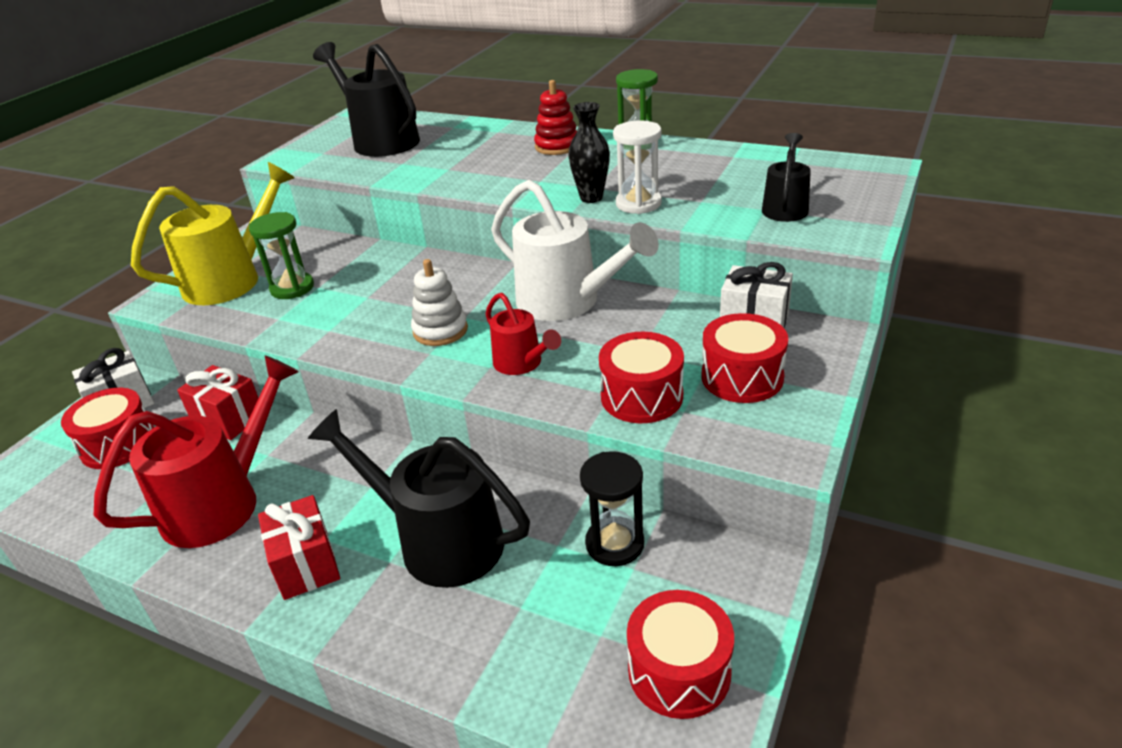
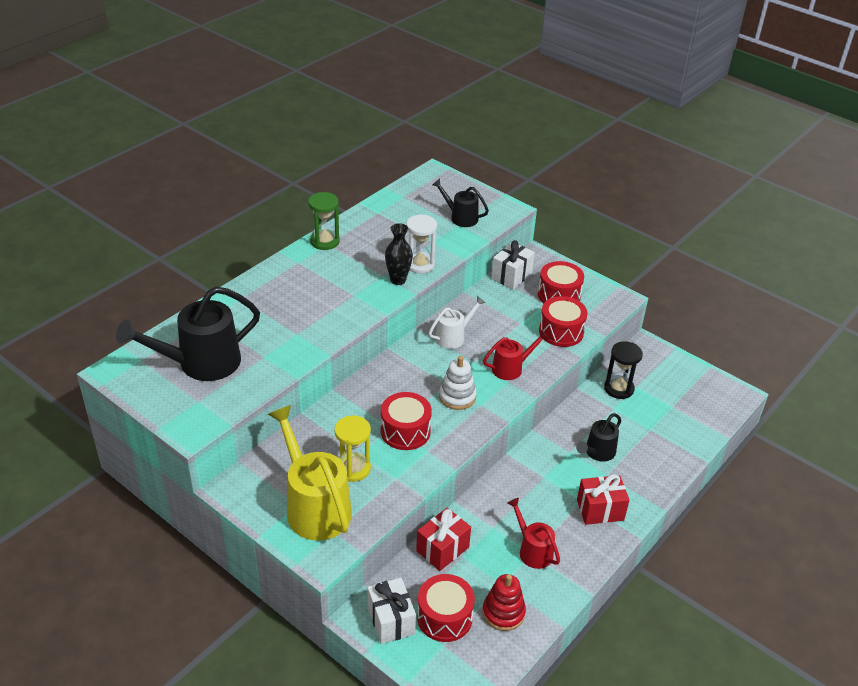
camera: 80 degrees left, 5 degrees up
red watering can [94,355,299,548] -> red watering can [507,498,560,569], size x0.54
green hourglass [249,212,314,299] -> yellow hourglass [334,416,371,482]
black watering can [308,409,530,588] -> black watering can [576,413,621,462], size x0.54
white watering can [491,180,659,321] -> white watering can [429,296,486,349], size x0.54
red stacking toy [534,80,577,155] -> red stacking toy moved to [483,574,526,631]
red drum [627,590,734,719] -> red drum moved to [381,392,432,450]

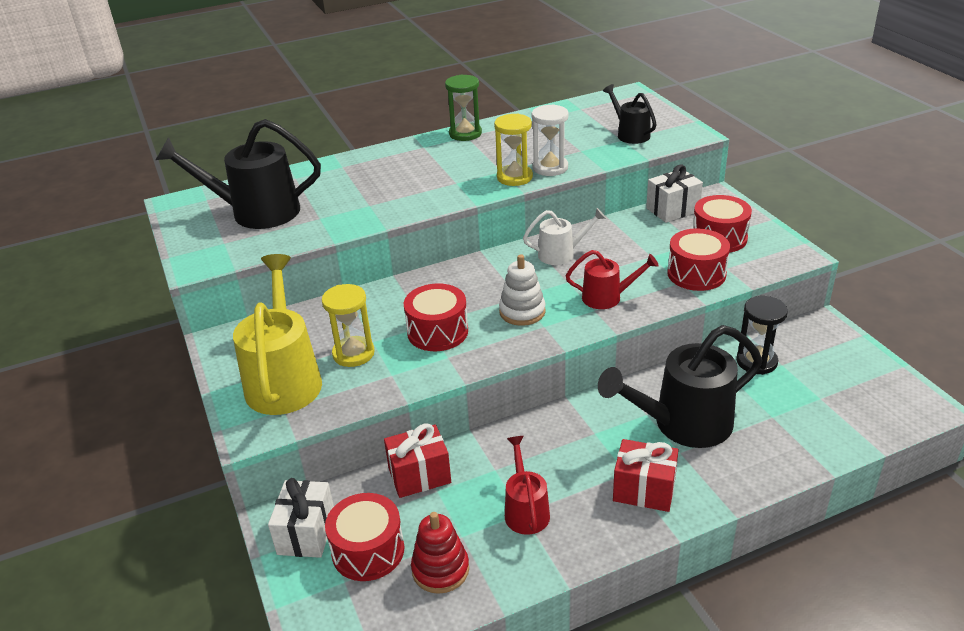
camera: 30 degrees right, 5 degrees down
black vase [385,223,413,285] -> yellow hourglass [494,113,533,186]
black watering can [576,413,621,462] -> black watering can [598,325,762,448], size x1.84

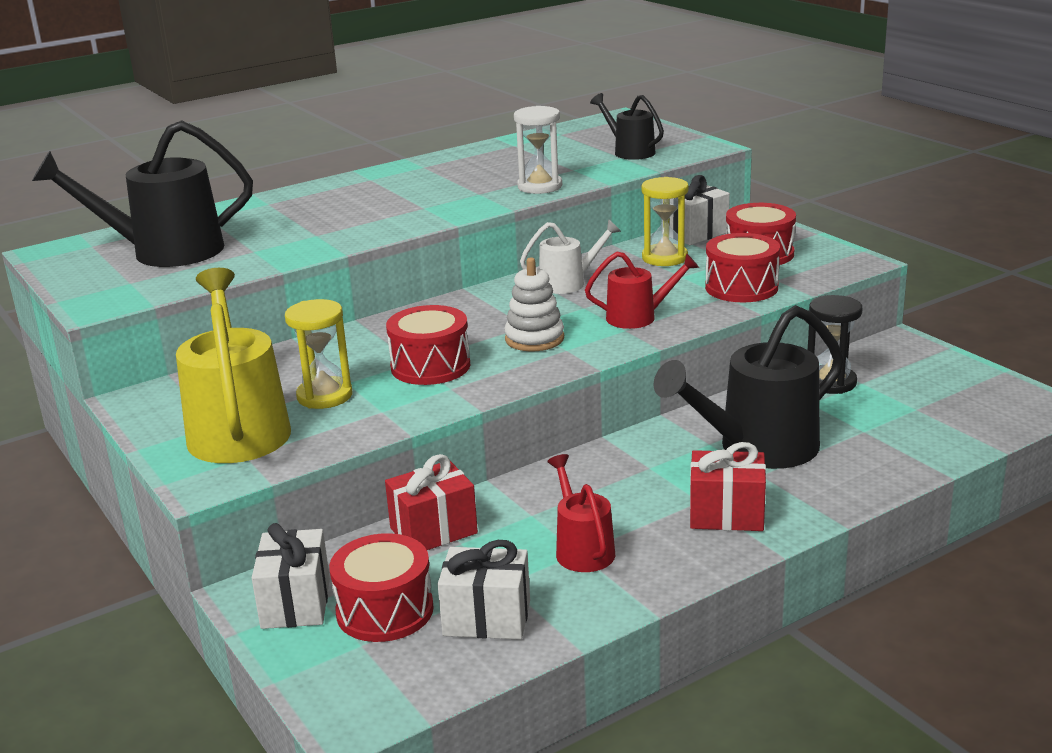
camera: 10 degrees left, 10 degrees down
red stacking toy [411,512,469,594] -> white gift [438,540,530,640]
green hourglass [445,74,482,141] -> none
yellow hourglass [494,113,533,186] -> yellow hourglass moved to [641,177,689,266]

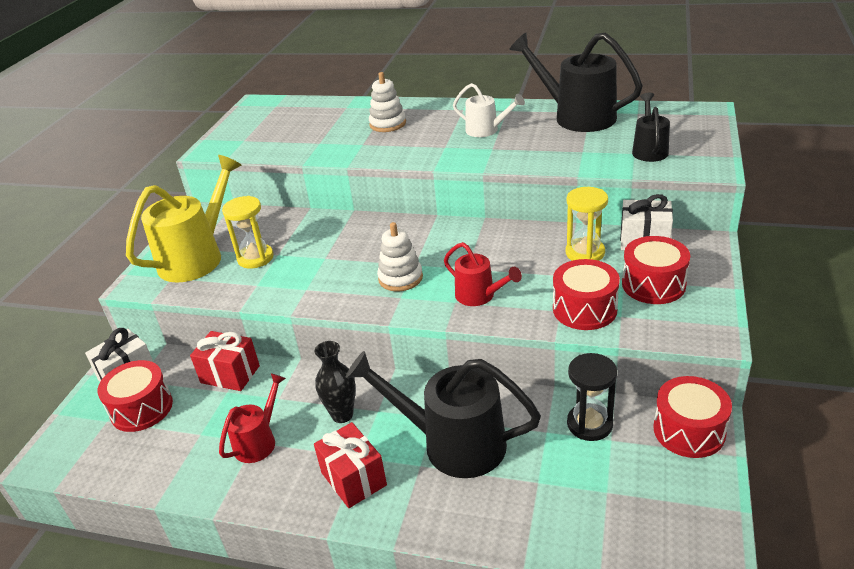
camera: 50 degrees right, 10 degrees up
black watering can [32,120,253,267] -> black watering can moved to [509,32,643,132]
red drum [386,305,470,385] -> red drum moved to [653,376,732,458]
white gift [438,540,530,640] -> none
white hourglass [514,106,562,194] -> none
white watering can [520,219,621,294] -> white watering can moved to [453,83,525,137]
none -> black vase [315,341,356,423]
none -> white stacking toy [369,72,406,132]

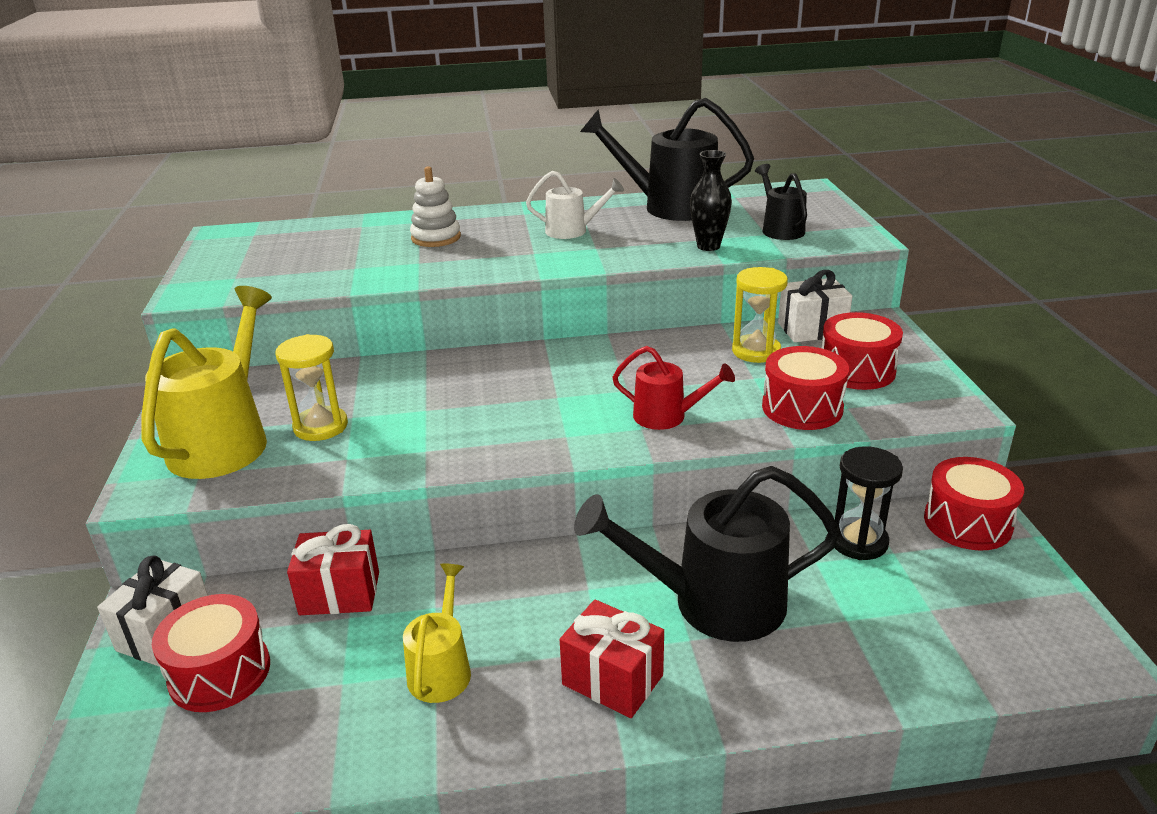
camera: 25 degrees left, 5 degrees down
red watering can [219,373,286,463] -> yellow watering can [403,564,471,703]
black vase [315,341,356,423] -> black vase moved to [690,150,732,251]
white stacking toy [377,222,423,291] -> none

